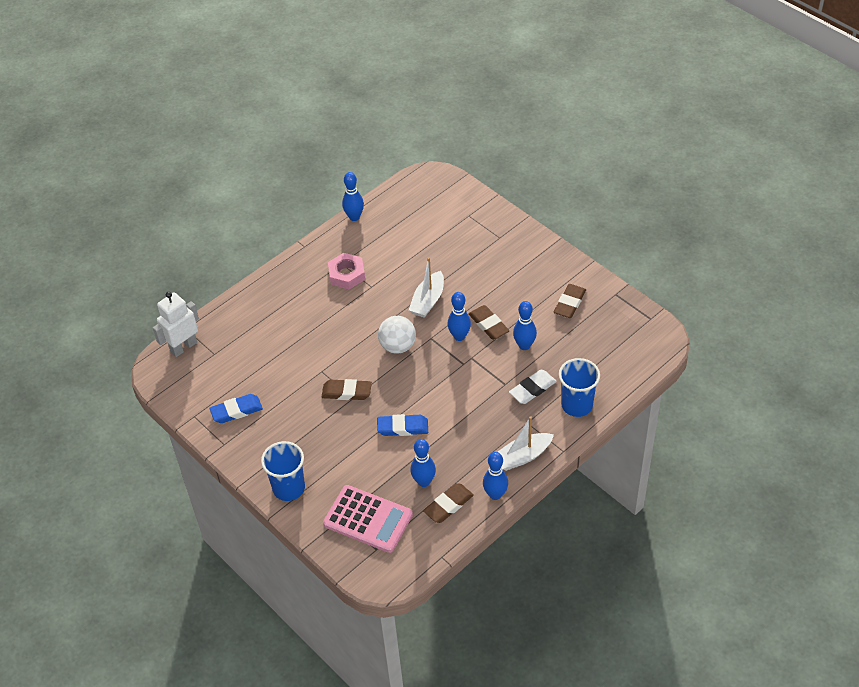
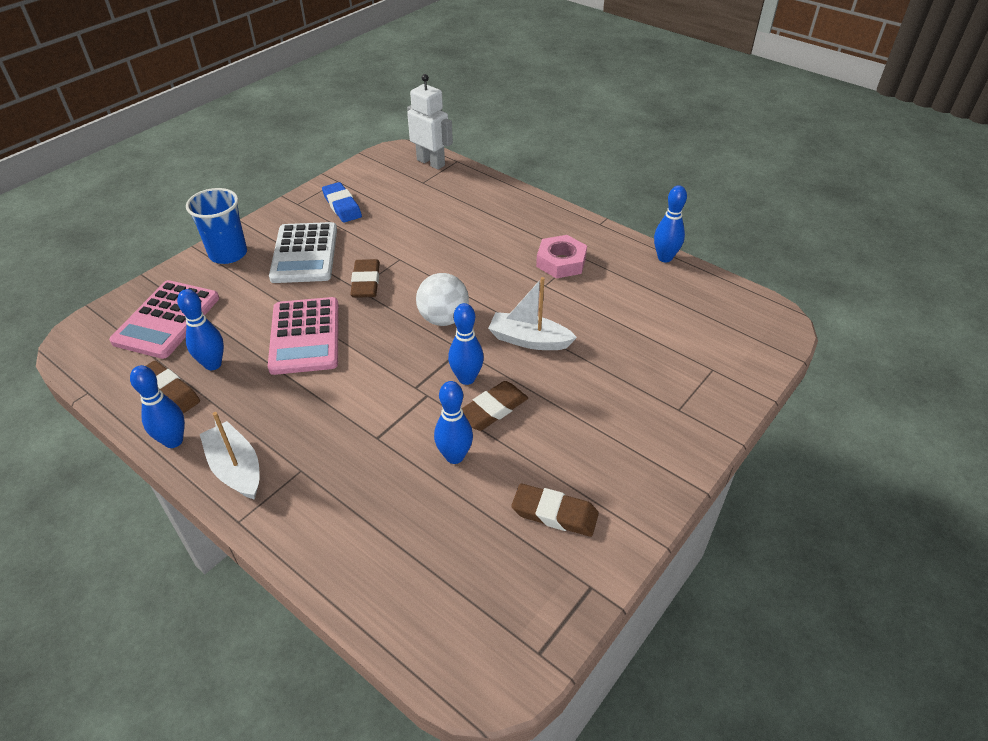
camera: 80 degrees right, 5 degrees down
blue eraser [377,414,428,436] -> pink calculator [268,297,339,375]
white eraser [509,370,557,404] -> none
blue cup [559,358,600,417] -> none
none -> white calculator [269,222,337,283]

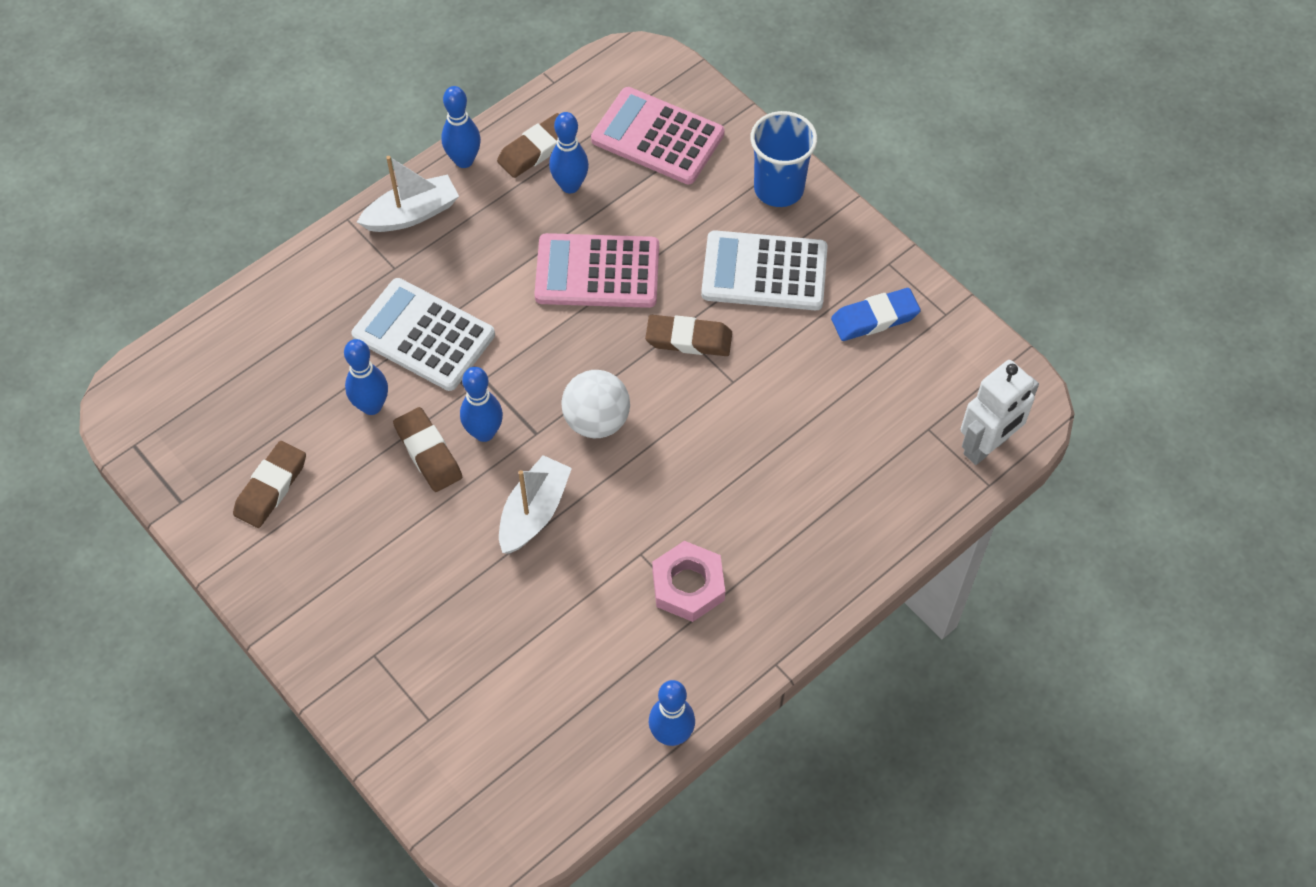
camera: 100 degrees right, 15 degrees up
none -> white calculator [351,278,495,391]

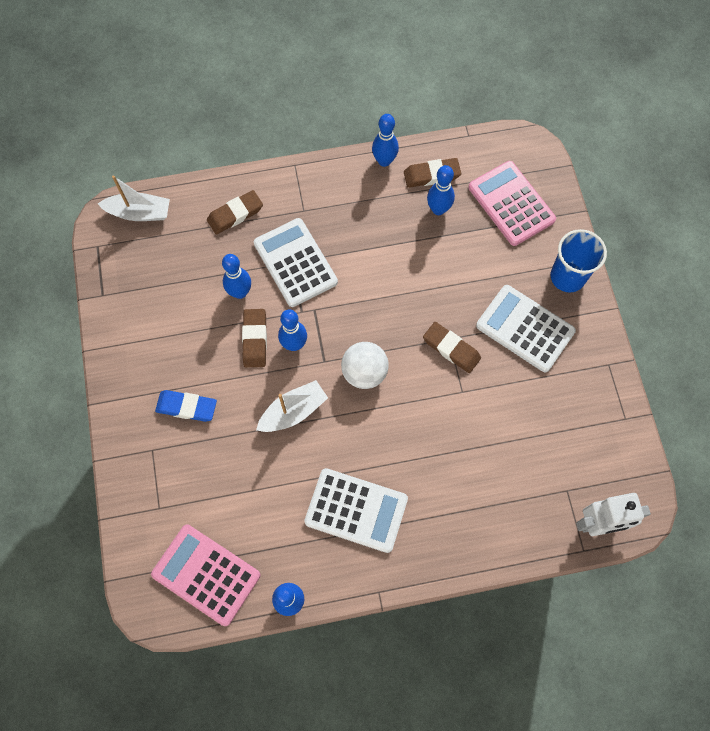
camera: 30 degrees right, 10 degrees up
brown eraser [233,441,306,528] -> brown eraser moved to [207,190,263,235]
white boat [357,156,459,232] -> white boat moved to [98,176,170,221]
pink calculator [534,233,659,308] -> pink calculator moved to [151,525,260,626]
pink nut [652,541,725,622] -> white calculator [304,468,408,553]
blue eraser [831,288,921,341] -> blue eraser moved to [155,390,217,422]

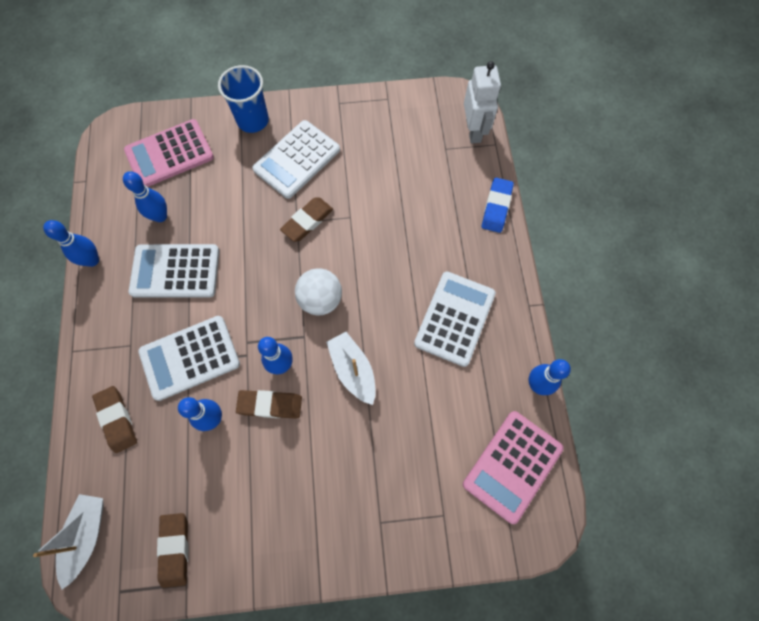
camera: 85 degrees left, 0 degrees up
blue eraser [155,390,217,422] -> blue eraser moved to [482,178,514,233]
brown eraser [404,158,461,188] -> brown eraser moved to [157,513,189,588]
none -> white calculator [129,244,219,298]

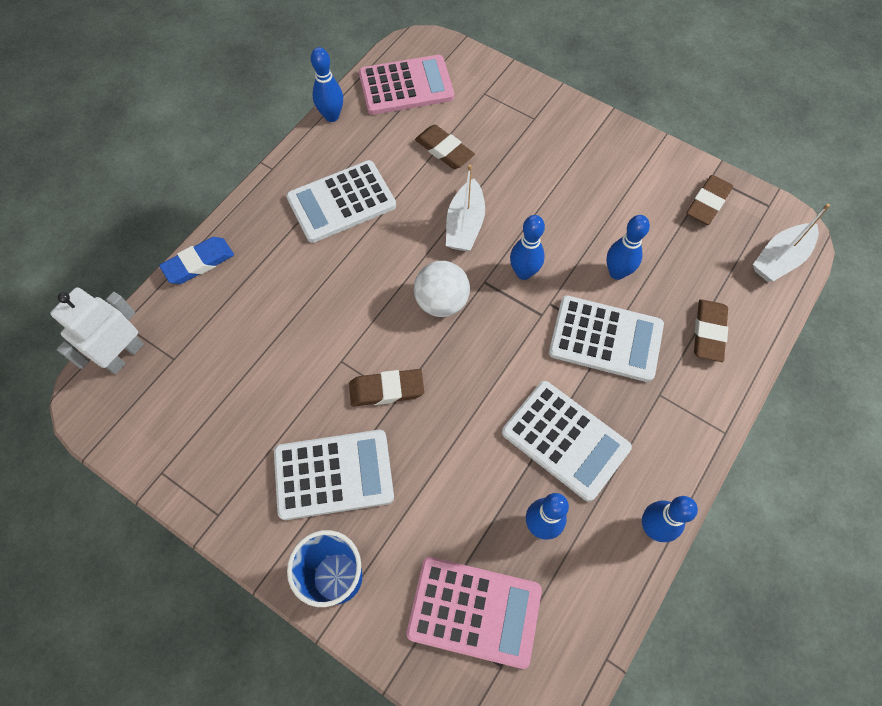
camera: 140 degrees left, 5 degrees down
brown eraser [236,390,302,419] -> brown eraser moved to [415,125,475,169]

